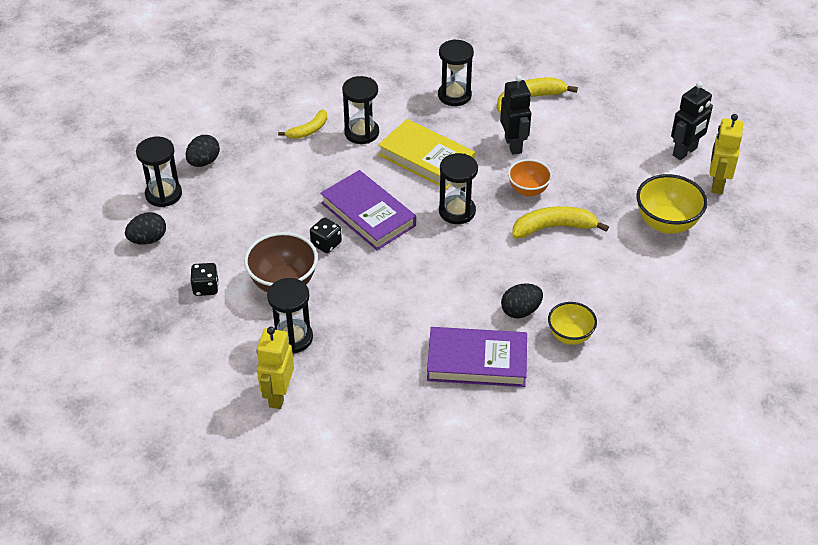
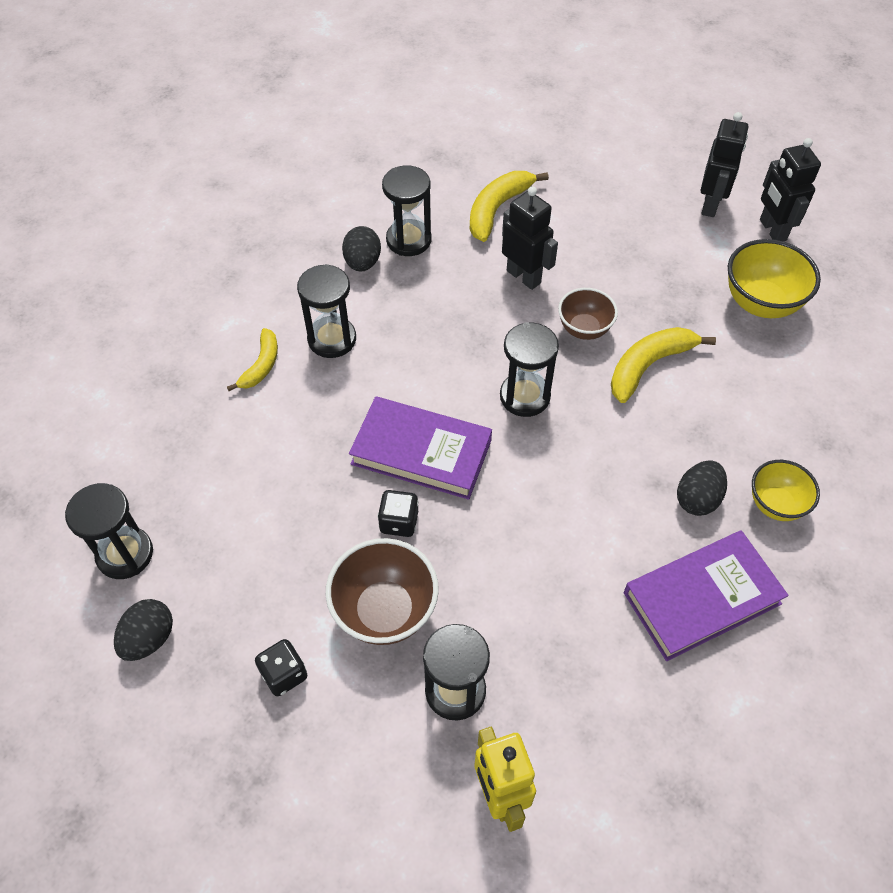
camera: 30 degrees left, 10 degrees up
black egg [186,135,220,167] -> black egg moved to [342,226,381,272]
yellow book [378,119,475,189] -> none
orange bowl [508,159,552,197] -> brown bowl [558,288,618,340]
yellow robot [709,114,743,194] -> black robot [760,138,821,241]

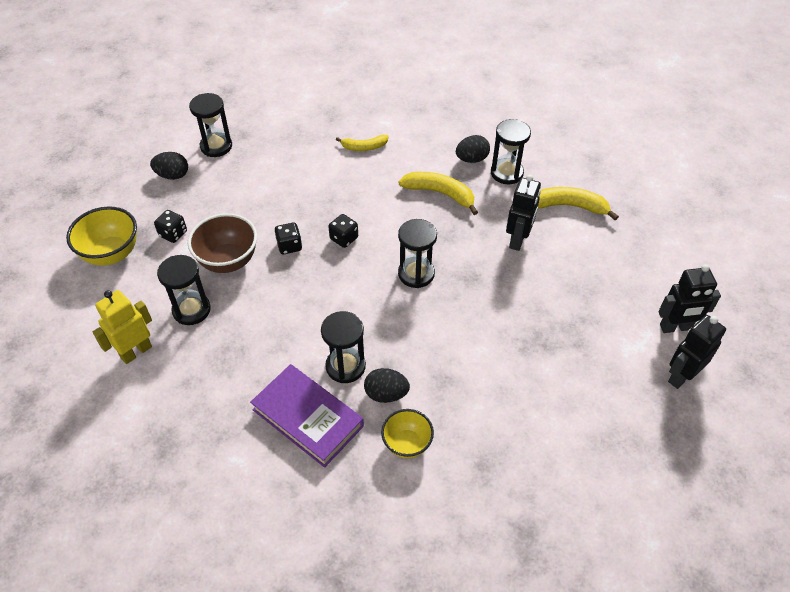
camera: 65 degrees right, 5 degrees down
black hourglass [297,264,356,358] -> black hourglass moved to [321,311,366,383]
purple book [349,396,492,500] -> black dice [328,214,358,248]
brown bowl [558,288,618,340] -> none
yellow banana [611,327,716,403] -> yellow banana moved to [398,172,478,215]
yellow bowl [728,239,821,318] -> yellow bowl moved to [66,206,137,266]

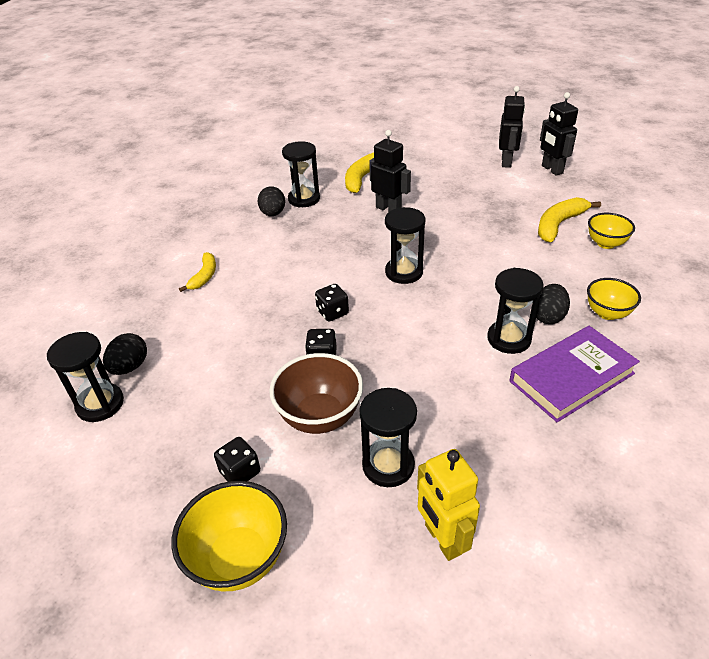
camera: 70 degrees left, 10 degrees down
black egg [150,152,188,180] -> black egg moved to [103,333,147,375]
yellow banana [398,172,478,215] -> yellow banana moved to [538,197,601,242]
none -> yellow bowl [588,213,635,249]

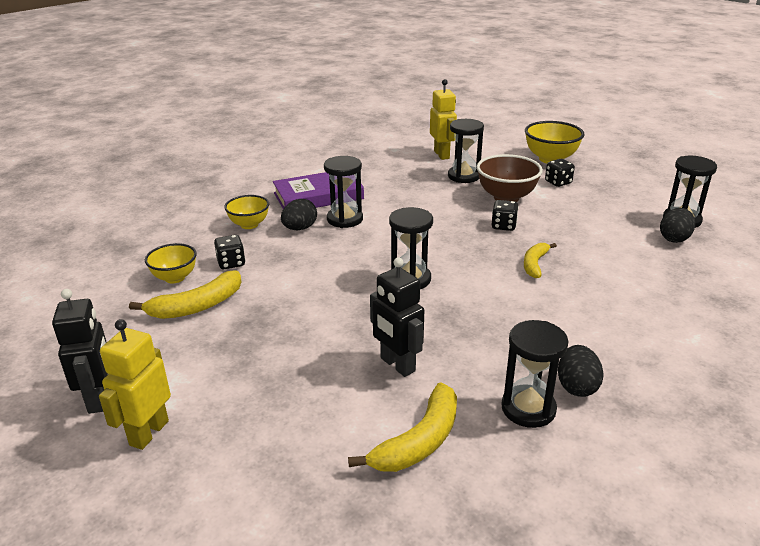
camera: 170 degrees left, 10 degrees down
yellow banana [179,252,216,292] -> yellow banana moved to [524,243,557,278]
black dice [315,284,349,321] -> black dice moved to [214,235,245,269]
black robot [499,86,525,168] -> yellow robot [99,319,171,450]

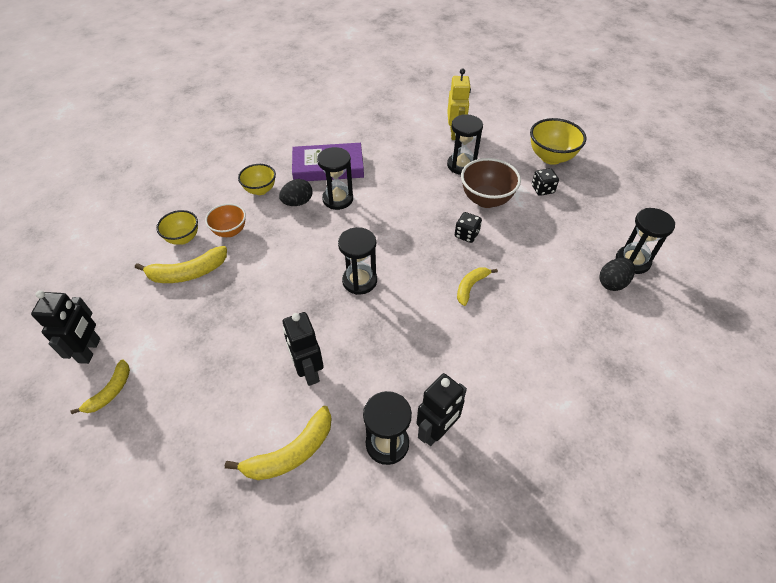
camera: 15 degrees right, 20 degrees up
yellow robot [99,319,171,450] -> yellow banana [71,360,130,414]
black dice [214,235,245,269] -> orange bowl [205,203,246,237]
black egg [558,345,604,397] -> black robot [417,373,467,446]

